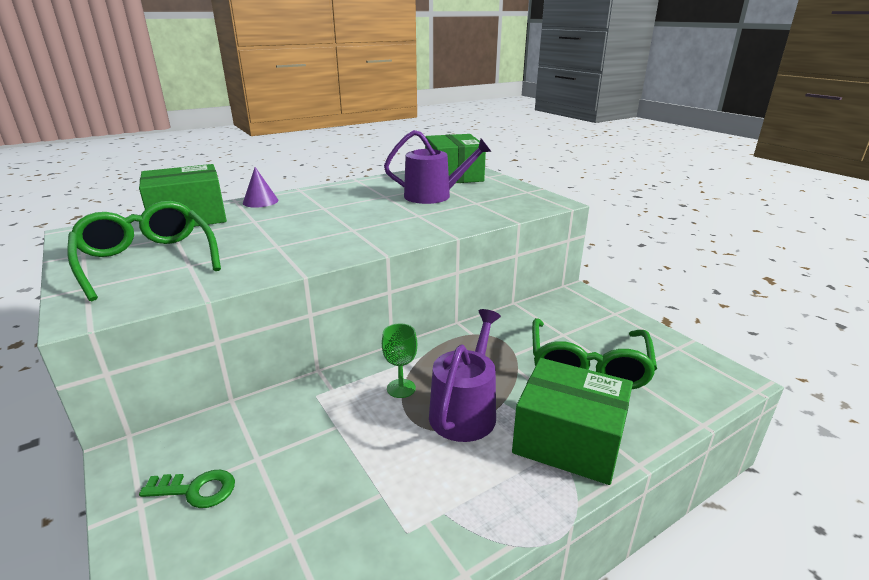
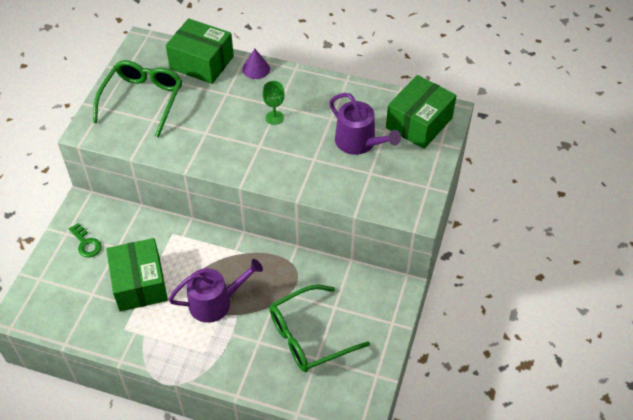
camera: 50 degrees right, 25 degrees up
green goblet [382,324,417,398] -> green goblet moved to [262,81,285,125]
green box [512,358,633,485] -> green box moved to [106,238,168,312]

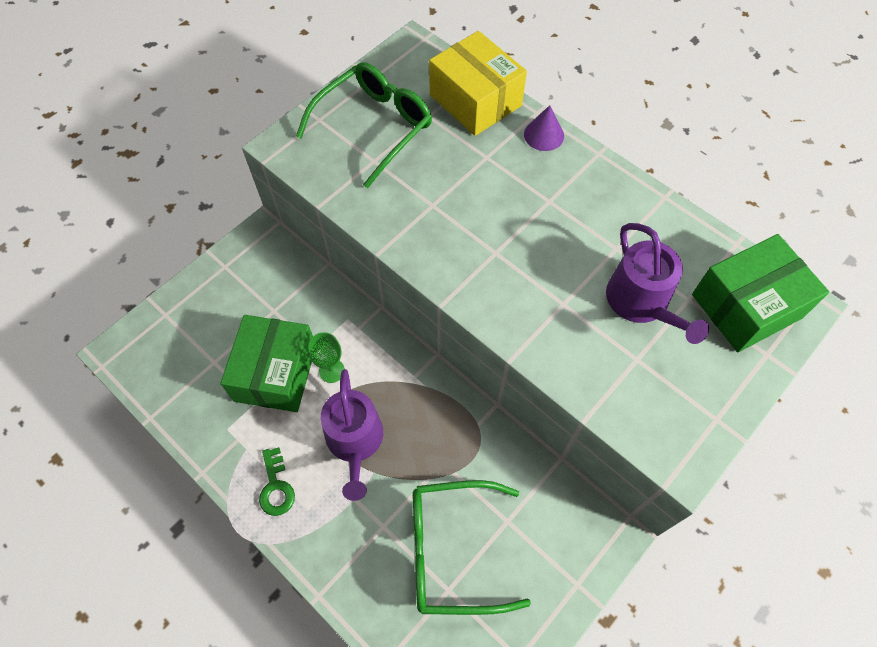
camera: 25 degrees right, 10 degrees up
green key [69,223,102,257] -> green key moved to [259,447,295,516]
green box [166,18,234,84] -> yellow box [429,31,527,136]
purple watering can [168,259,263,323] -> purple watering can turned 75 degrees clockwise [321,369,383,501]
green goblet [262,81,285,125] -> green goblet moved to [308,332,345,383]

